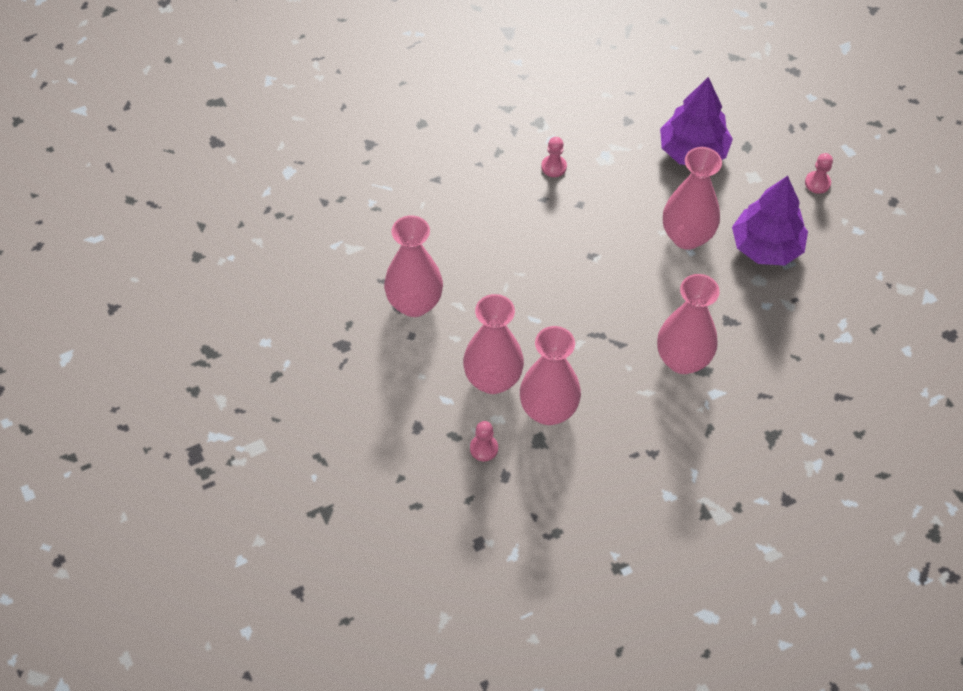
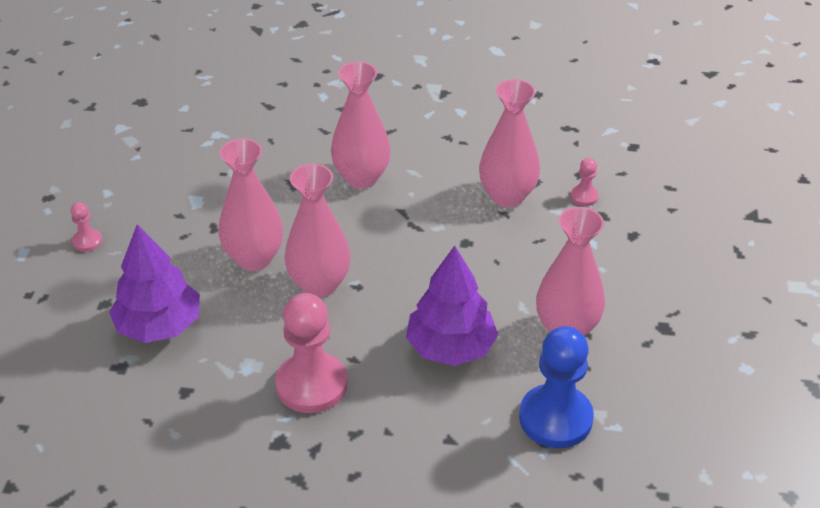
camera: 145 degrees left, 15 degrees down
pink vase [463,294,524,394] -> pink vase moved to [284,164,351,298]
pink pawn [541,137,567,177] -> pink pawn [275,293,347,413], size x2.18
purple tree [732,176,808,265] -> purple tree moved to [406,246,498,366]
none -> blue pawn [519,326,594,448]

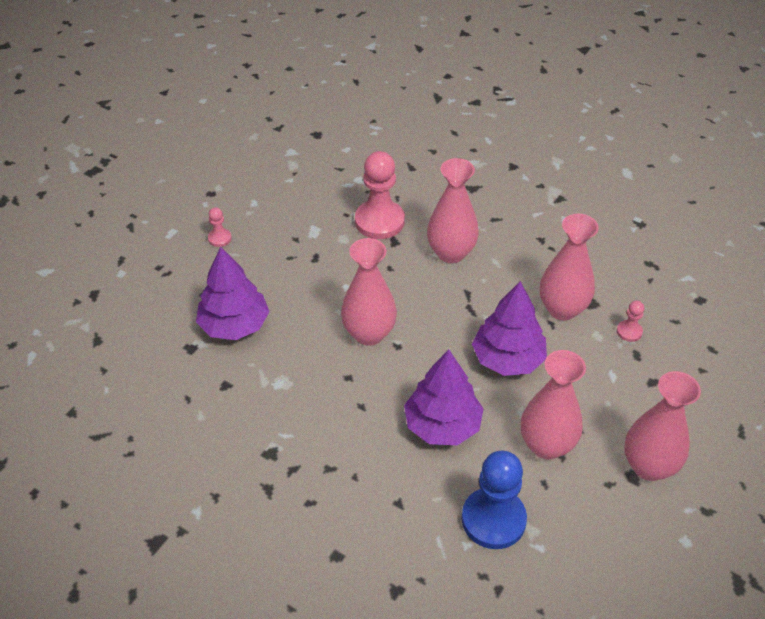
camera: 25 degrees right, 5 degrees up
pink vase [219,138,283,271] -> pink vase moved to [624,371,701,481]
pink pawn [275,293,347,413] -> pink pawn moved to [355,151,405,239]
none -> purple tree [472,281,547,376]

